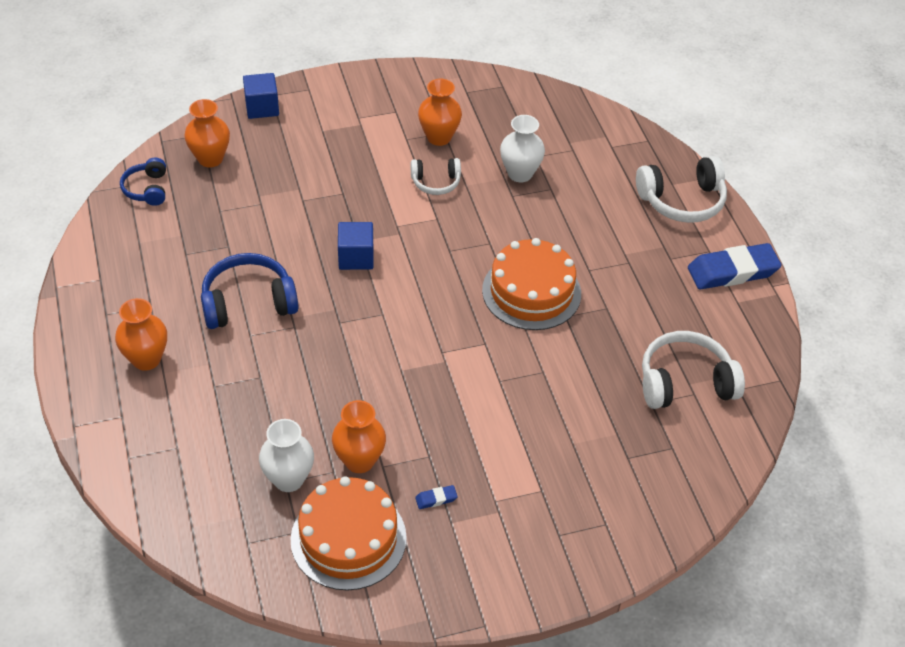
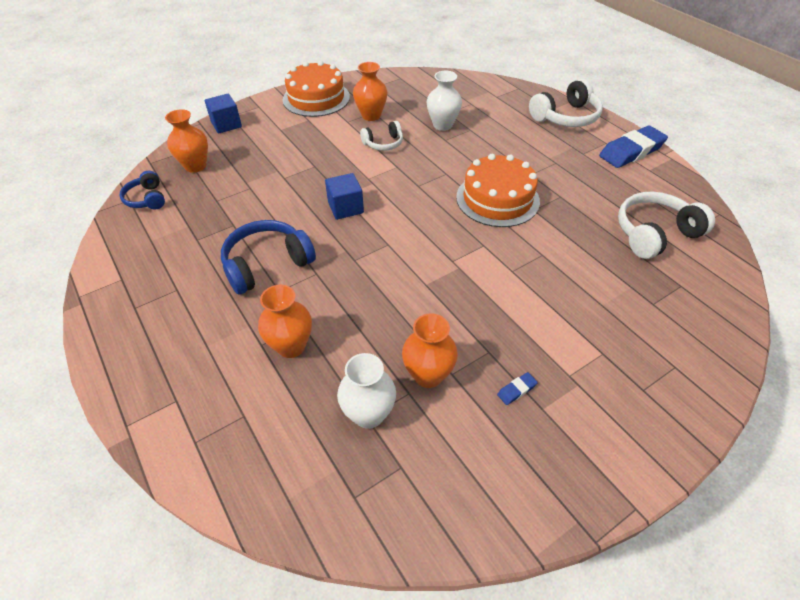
camera: 15 degrees left, 0 degrees up
orange vase [115,298,167,371] -> orange vase moved to [258,285,312,358]
orange cake [290,476,407,591] -> orange cake moved to [283,61,350,117]

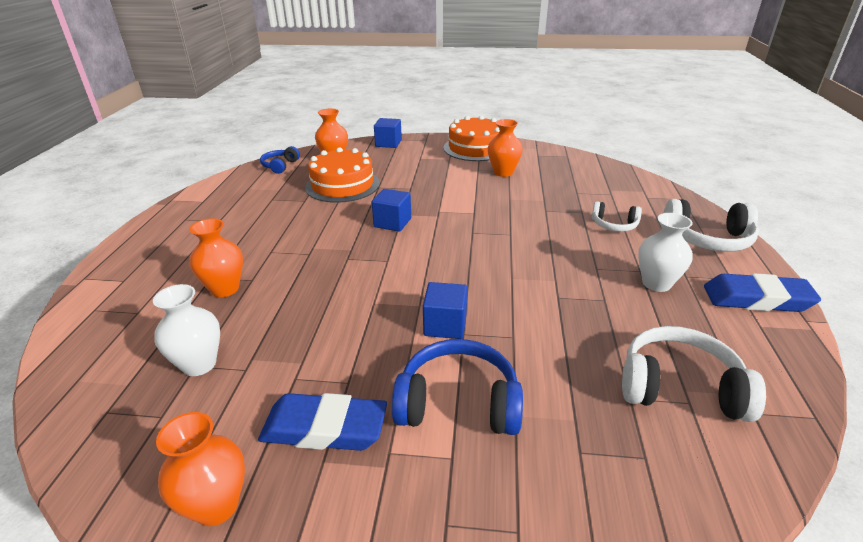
camera: 40 degrees right, 15 degrees down
blue headphones [221,220,316,294] -> blue headphones moved to [392,339,523,435]
white headphones [360,121,403,151] -> white headphones moved to [592,201,642,232]
orange vase [402,313,458,388] -> orange vase moved to [156,412,245,526]
white vase [427,71,462,131] -> white vase moved to [638,213,693,292]
orange cake [456,154,540,227] -> orange cake moved to [305,147,380,203]
blue eraser [497,372,538,405] -> blue eraser [258,393,387,451], size x2.50
none -> blue cube [423,282,467,339]

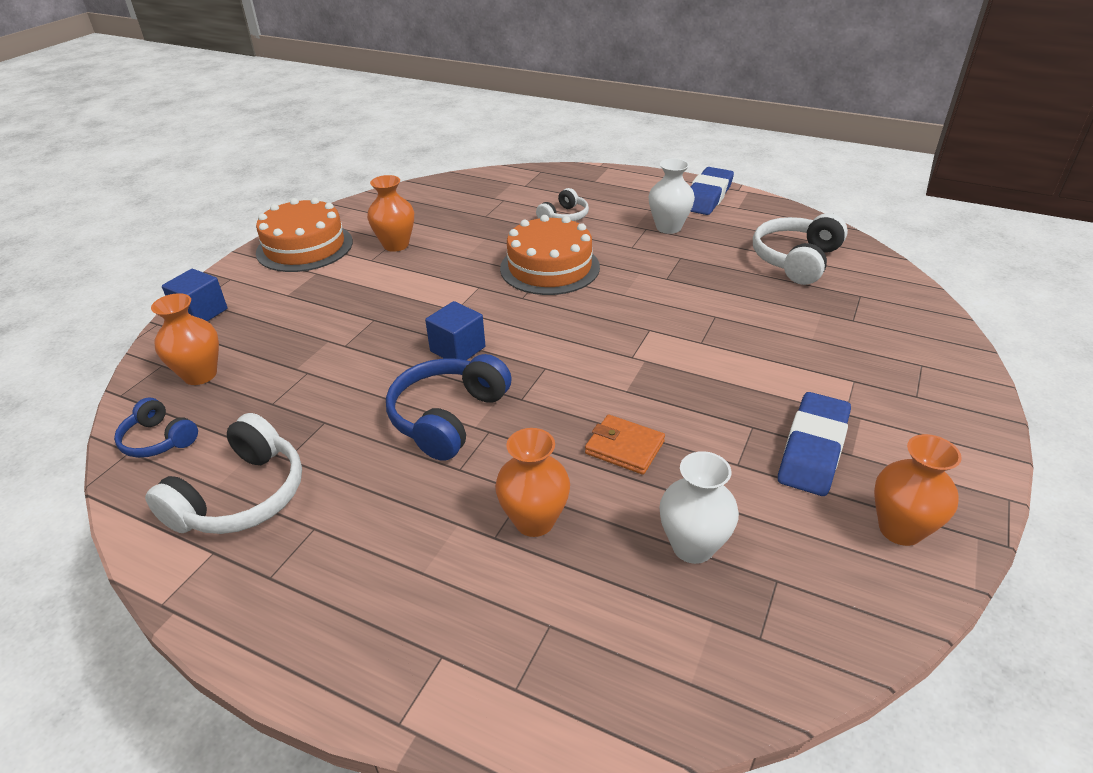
camera: 70 degrees left, 5 degrees up
orange cake [305,147,380,203] -> orange cake moved to [500,215,600,295]
blue headphones [392,339,523,435] -> blue headphones moved to [386,354,512,461]
blue cube [423,282,467,339] -> none
white headphones [664,199,759,252] -> white headphones moved to [145,413,302,534]
none -> orange wallet [585,415,665,475]

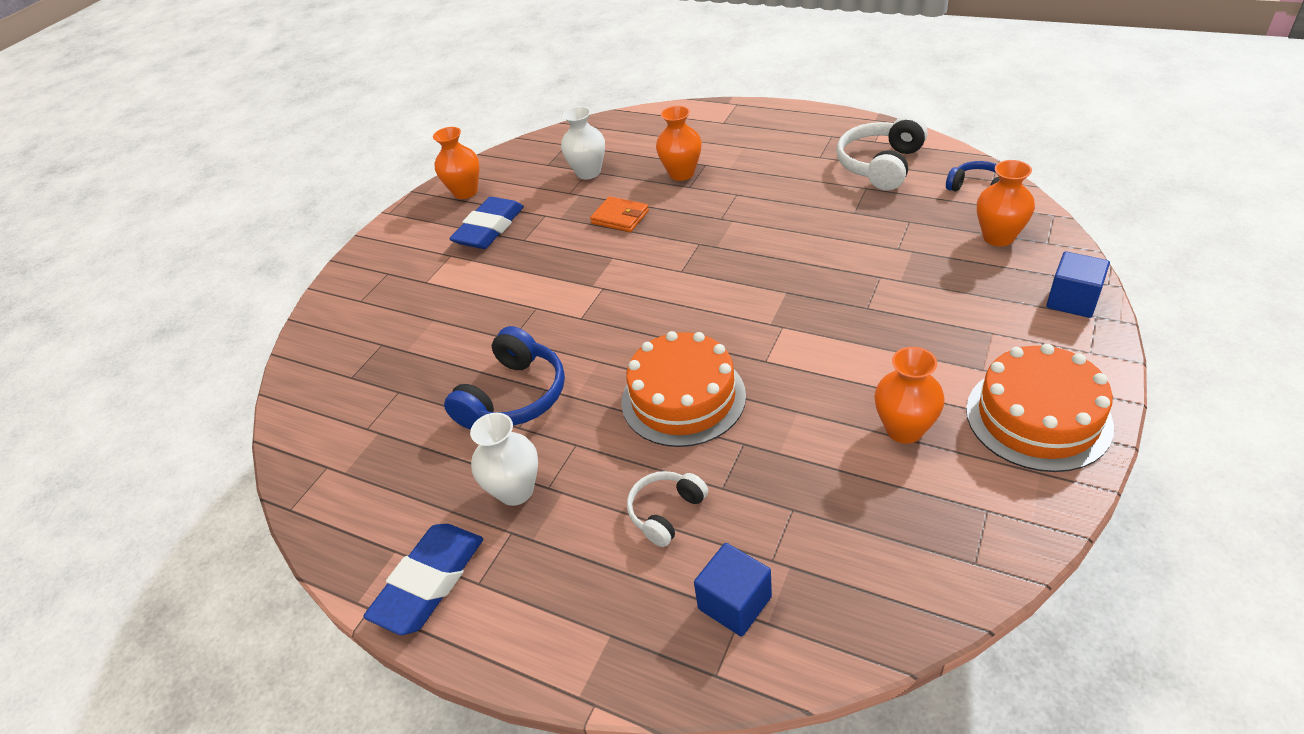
camera: 175 degrees left, 5 degrees up
blue headphones [386,354,512,461] -> blue headphones moved to [444,326,565,430]
blue cube [425,301,485,360] -> blue cube moved to [694,543,772,637]
white headphones [753,213,848,285] -> none

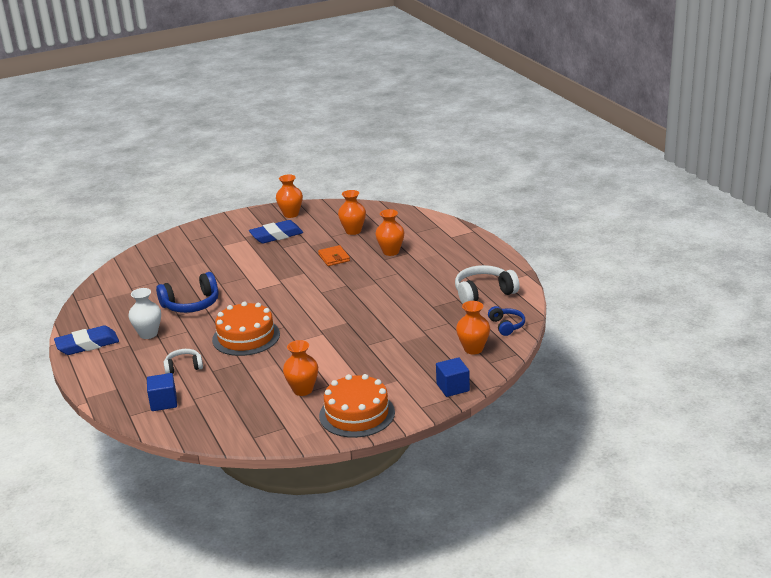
camera: 35 degrees right, 15 degrees down
white vase [561,106,605,179] -> orange vase [338,190,366,235]

